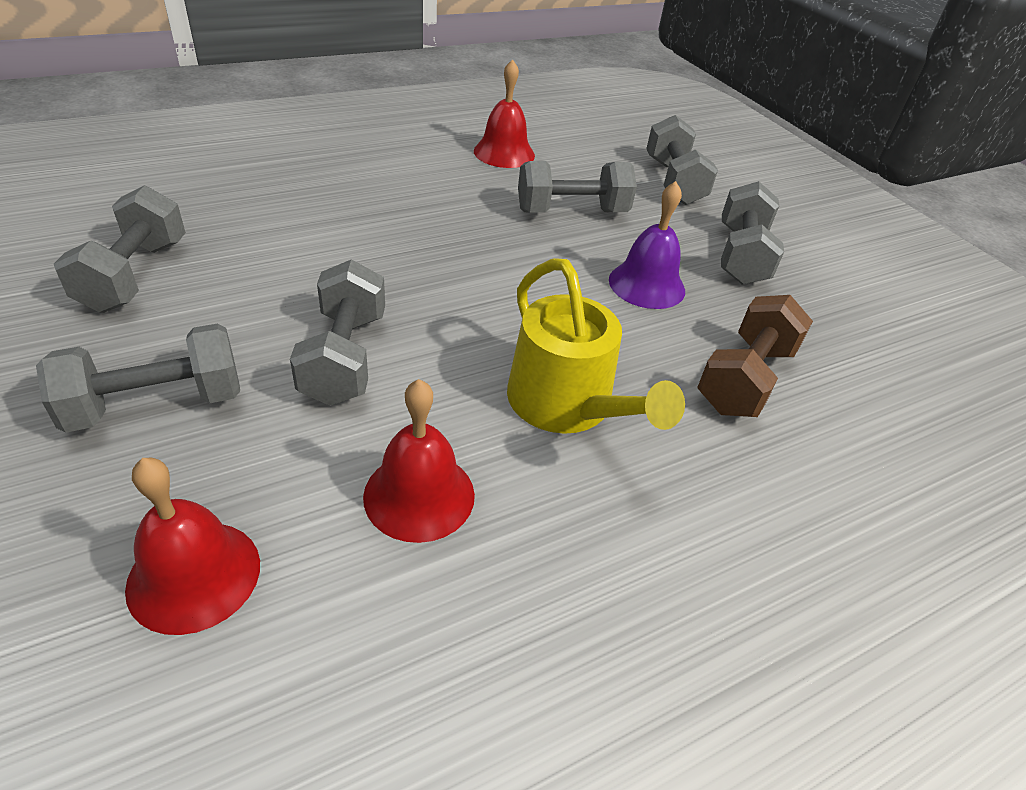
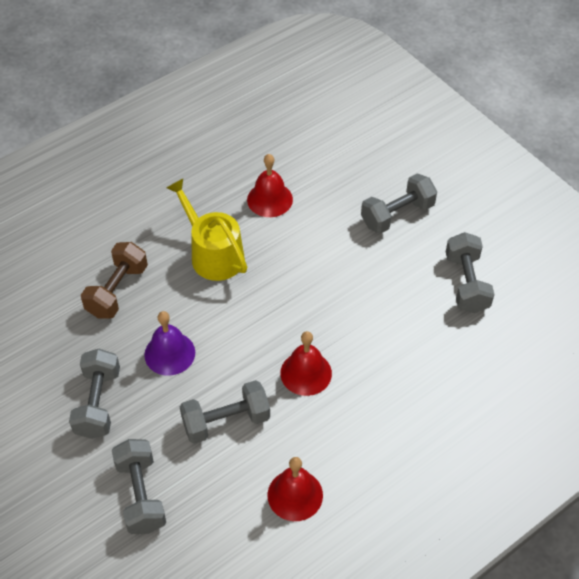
camera: 175 degrees right, 10 degrees up
red bell [125,458,260,635] -> red bell moved to [280,331,332,396]
grey dumbbell [290,259,385,406] -> none

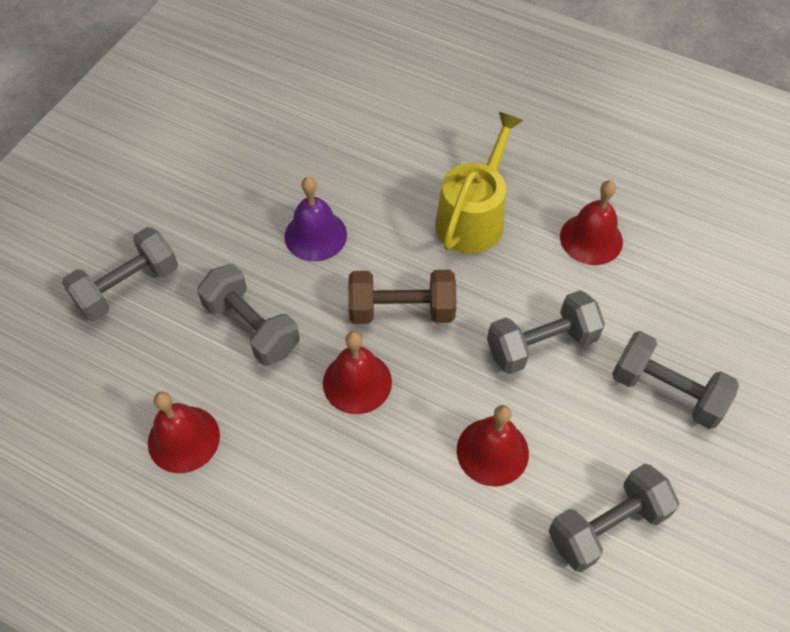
camera: 65 degrees right, 5 degrees up
grey dumbbell [69,349,120,439] -> grey dumbbell moved to [487,290,605,374]
brown dumbbell [81,242,148,319] -> brown dumbbell moved to [348,270,456,324]
none -> red bell [457,405,529,487]

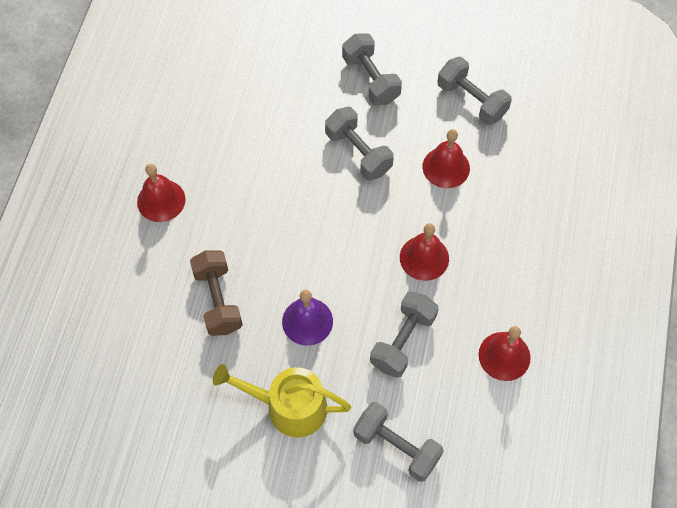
camera: 105 degrees left, 5 degrees up
brown dumbbell [348,270,456,324] -> brown dumbbell moved to [190,250,243,336]
yellow watering can [435,112,523,254] -> yellow watering can moved to [213,364,351,438]
red bell [560,180,623,265] -> red bell moved to [137,164,186,222]
grey dumbbell [612,331,739,429] -> grey dumbbell turned 45 degrees counterclockwise [342,33,402,105]

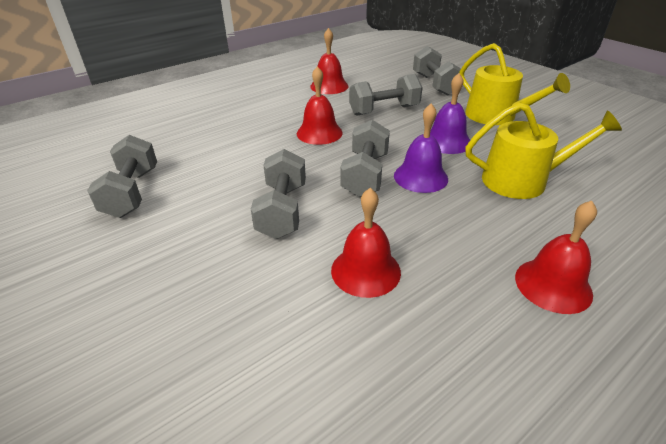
camera: 140 degrees left, 25 degrees down
brown dumbbell [190,250,243,336] -> yellow watering can [465,102,622,199]
grey dumbbell [342,33,402,105] -> grey dumbbell moved to [341,120,390,197]
red bell [423,129,470,188] -> red bell moved to [331,188,401,298]
none -> purple bell [394,103,448,193]

